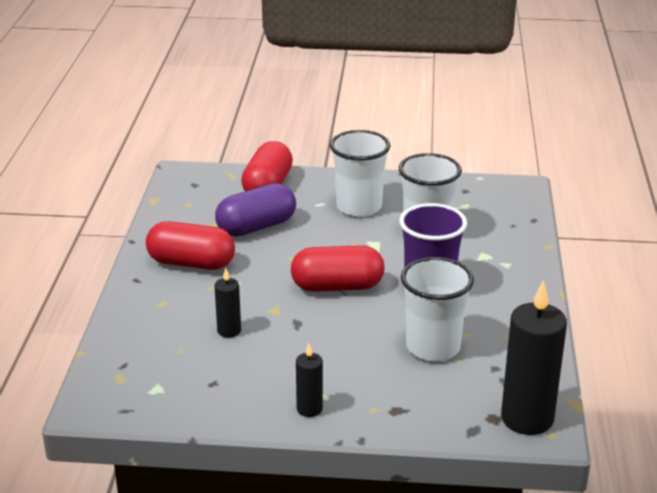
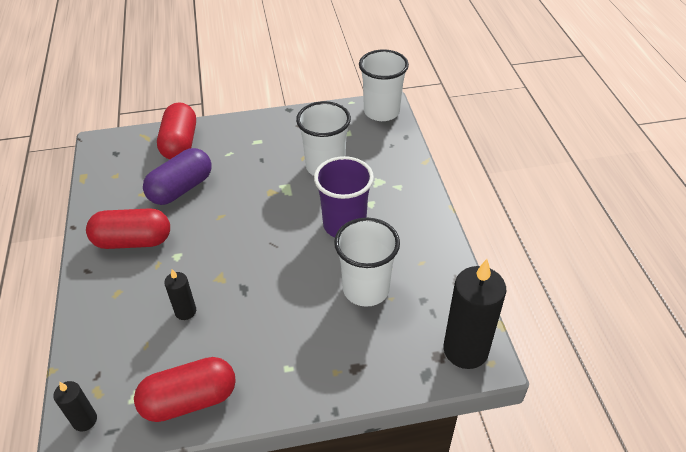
camera: 15 degrees left, 15 degrees up
red capsule [291,245,385,292] -> red capsule moved to [134,357,236,422]
black candle [296,344,323,417] -> black candle moved to [53,381,97,431]
white cup [330,130,391,217] -> white cup moved to [359,49,409,121]

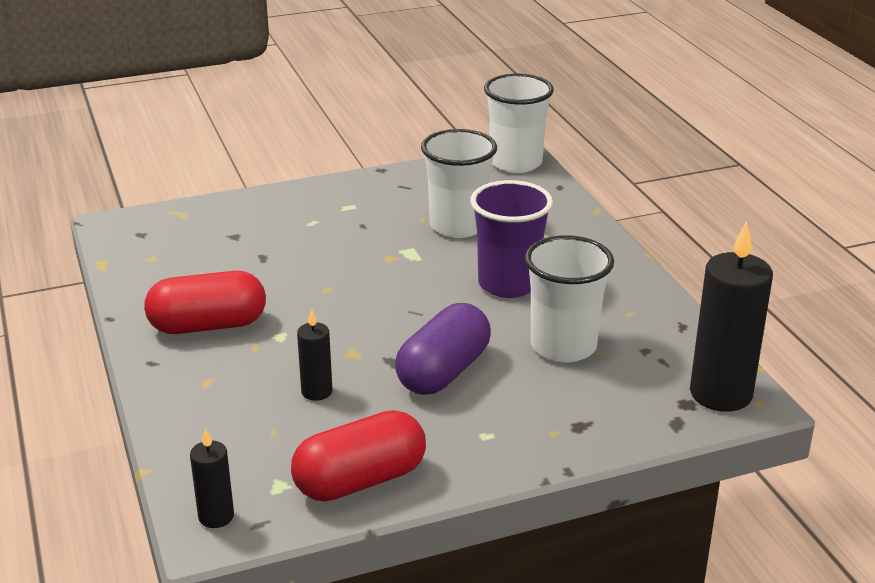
camera: 10 degrees left, 15 degrees down
purple capsule [143,148,212,205] -> purple capsule moved to [395,303,491,395]
red capsule [157,102,196,159] -> none

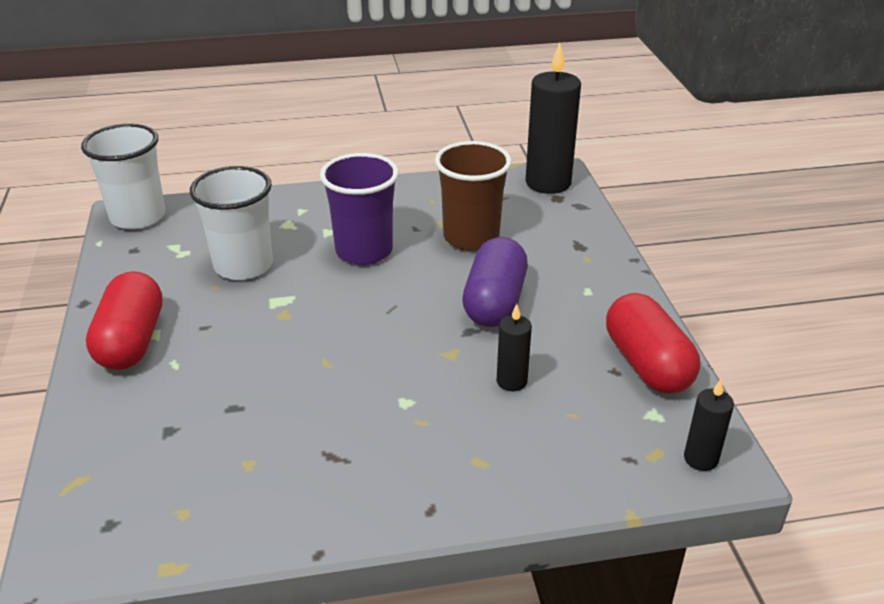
camera: 80 degrees left, 5 degrees up
red capsule [144,271,266,334] -> red capsule moved to [86,271,163,370]
purple capsule [395,303,491,395] -> purple capsule turned 60 degrees clockwise [462,237,528,327]
white cup [525,235,614,362] -> brown cup [435,141,512,251]

